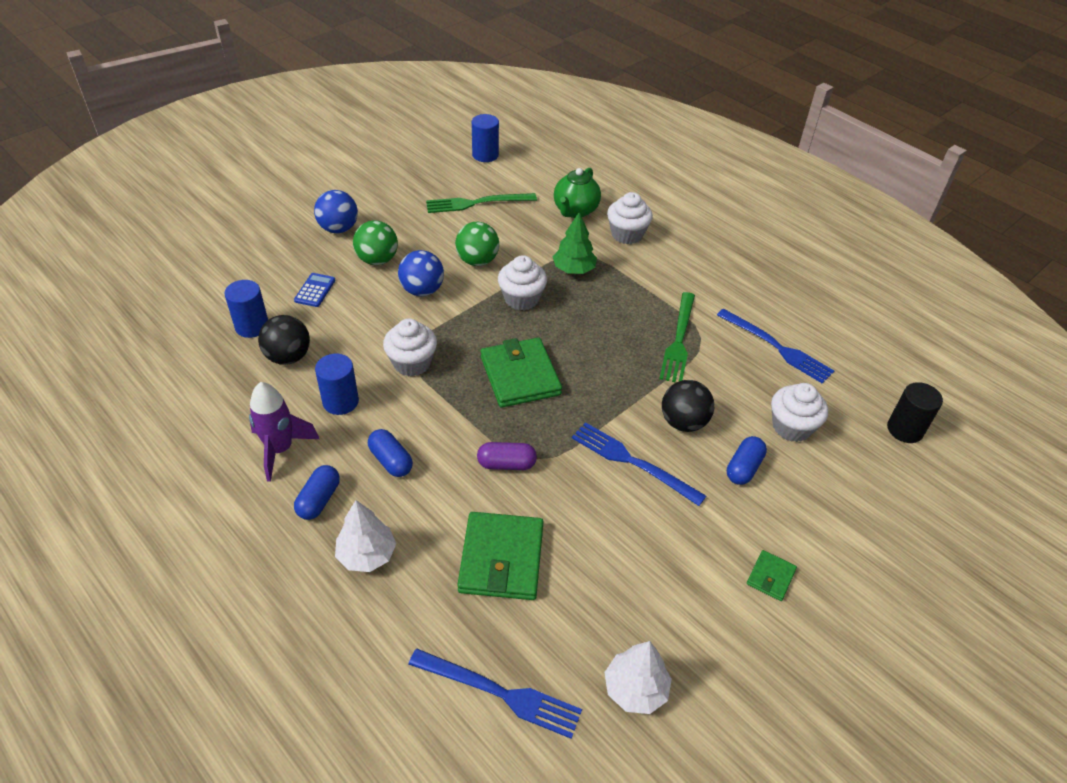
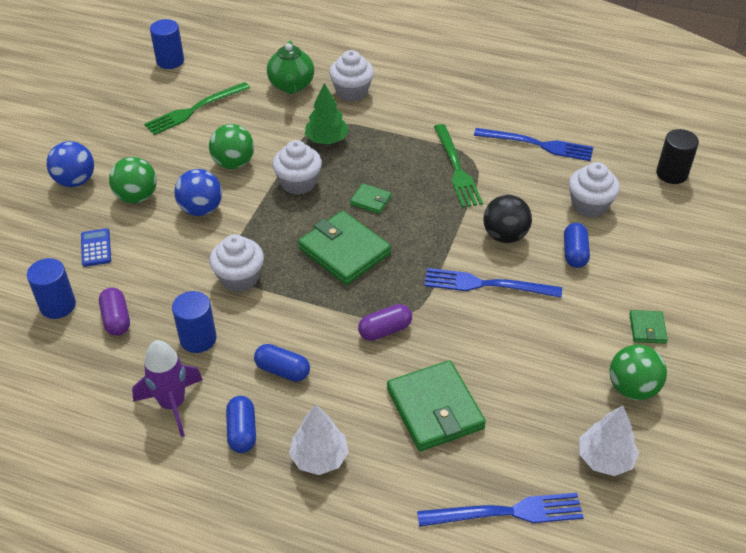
camera: 25 degrees left, 0 degrees up
black ball [258,315,310,365] -> purple capsule [99,288,130,336]
none -> green wallet [350,183,392,214]
none -> green ball [610,345,667,400]

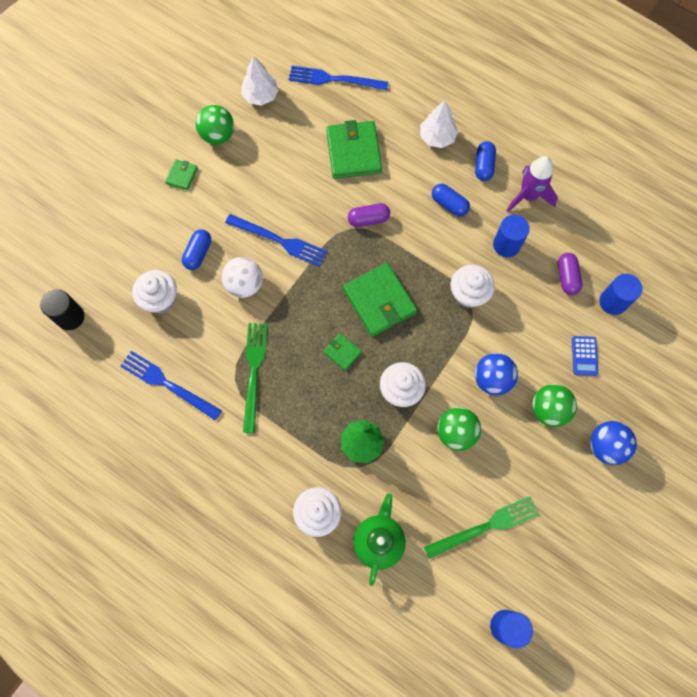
camera: 165 degrees left, 25 degrees up
black ball [483,195,532,243] -> white ball [221,257,263,298]

